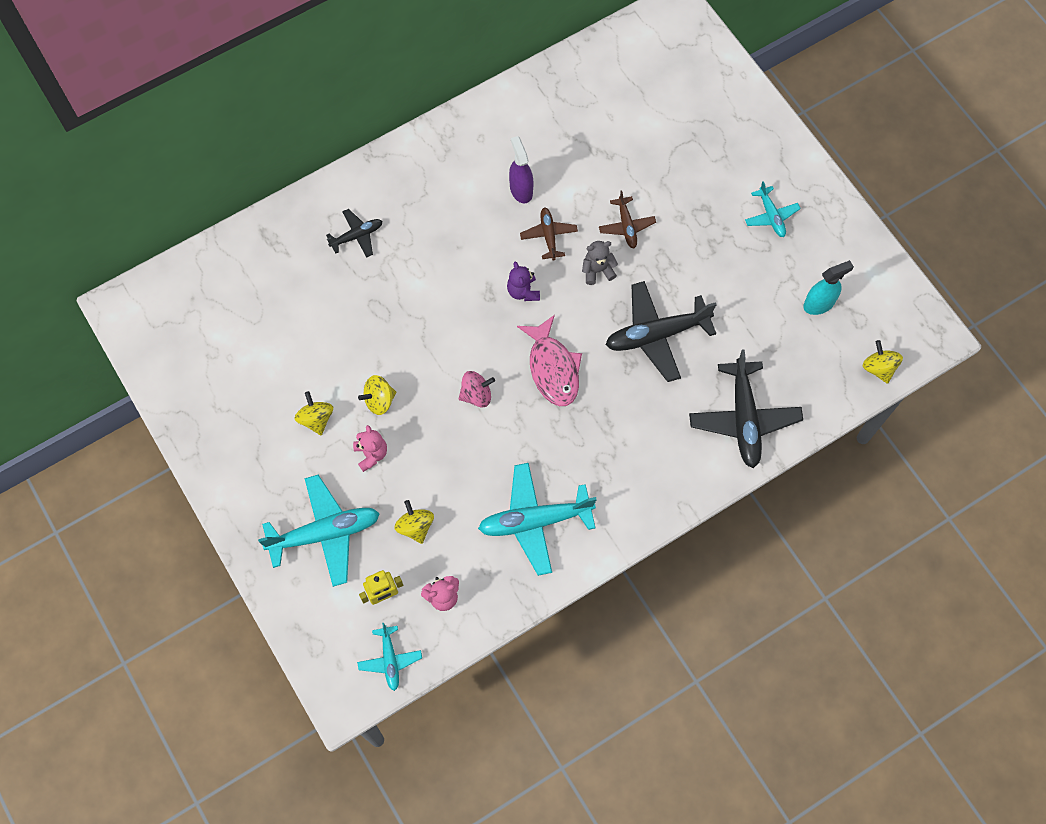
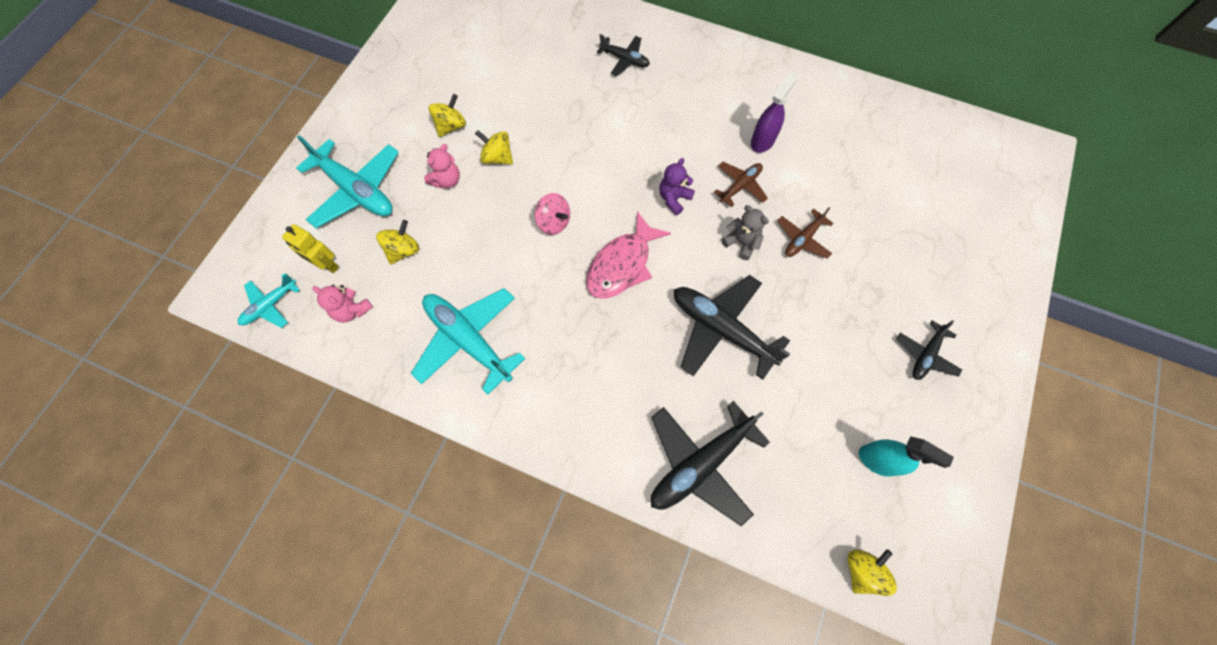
camera: 55 degrees right, 0 degrees up
turquoise plane [745,181,801,237] -> black plane [897,320,962,380]

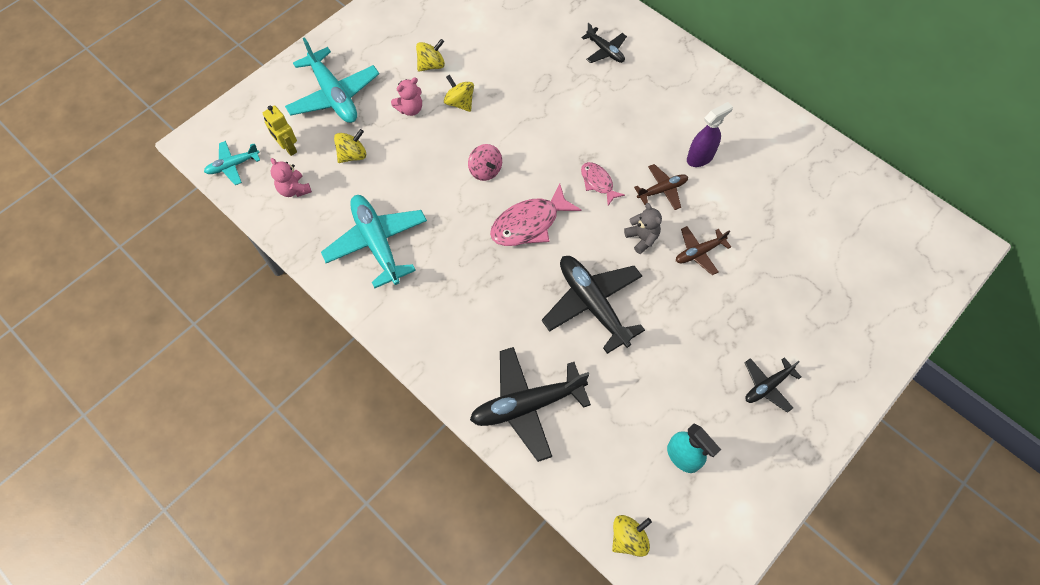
camera: 20 degrees right, 5 degrees down
purple teddy bear [659,158,695,215] -> pink fish [581,162,625,205]

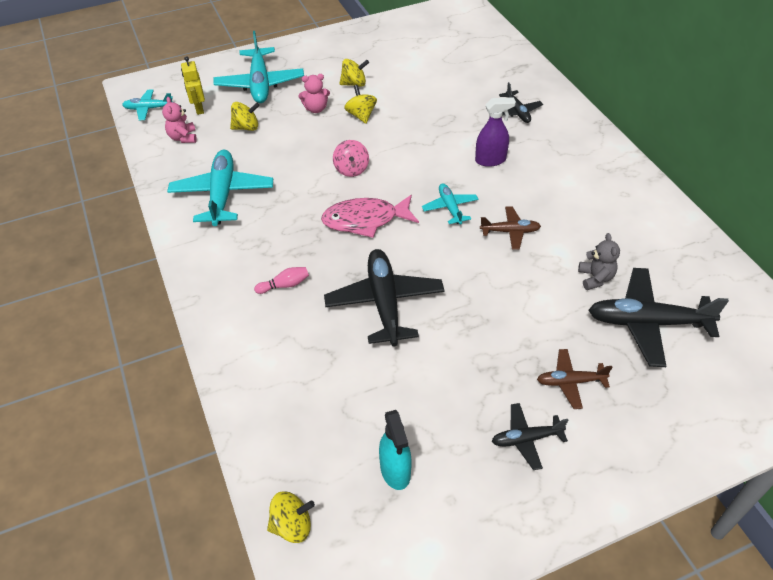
camera: 25 degrees right, 15 degrees down
black plane [470,347,591,462] -> black plane moved to [589,268,729,367]
pink fish [581,162,625,205] -> turquoise plane [422,183,478,225]
grey teddy bear [624,203,662,254] -> grey teddy bear moved to [578,233,620,290]
brown plane [676,226,731,275] -> brown plane moved to [537,349,612,409]
purple spray bottle [687,102,733,167] -> purple spray bottle moved to [475,97,516,167]
none -> pink bowling pin [254,267,309,294]

